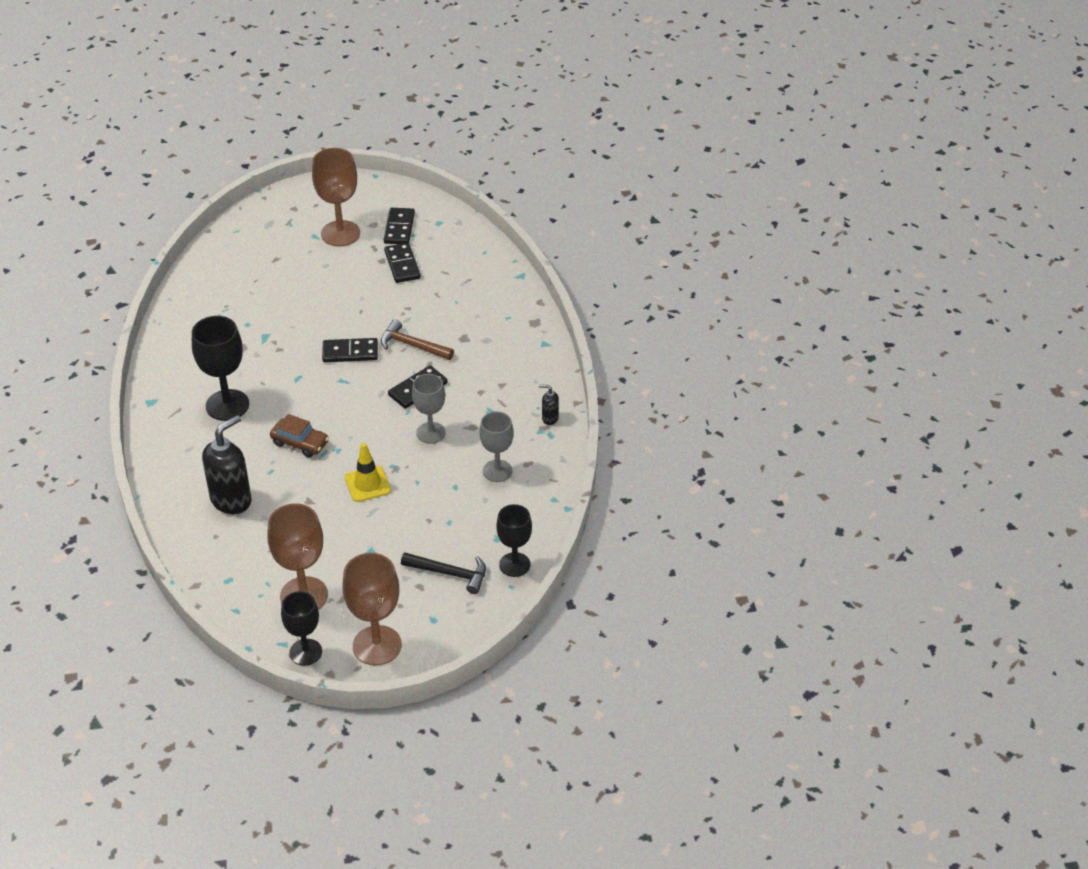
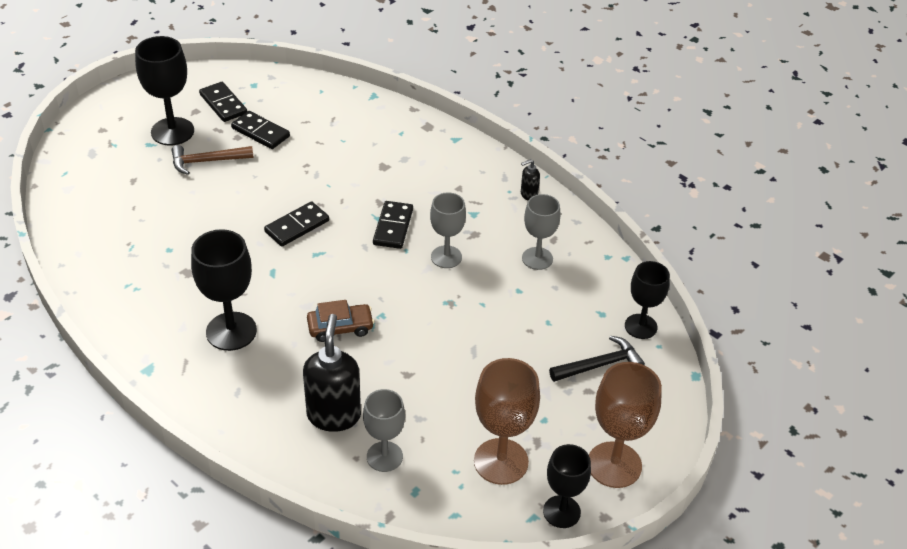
camera: 40 degrees left, 0 degrees up
brown goblet [312,148,360,246] -> black goblet [135,36,194,145]
yellow traffic cone [345,443,391,502] -> none
brown hammer [381,319,454,360] -> brown hammer moved to [172,145,254,175]
none -> grey goblet [363,389,405,472]

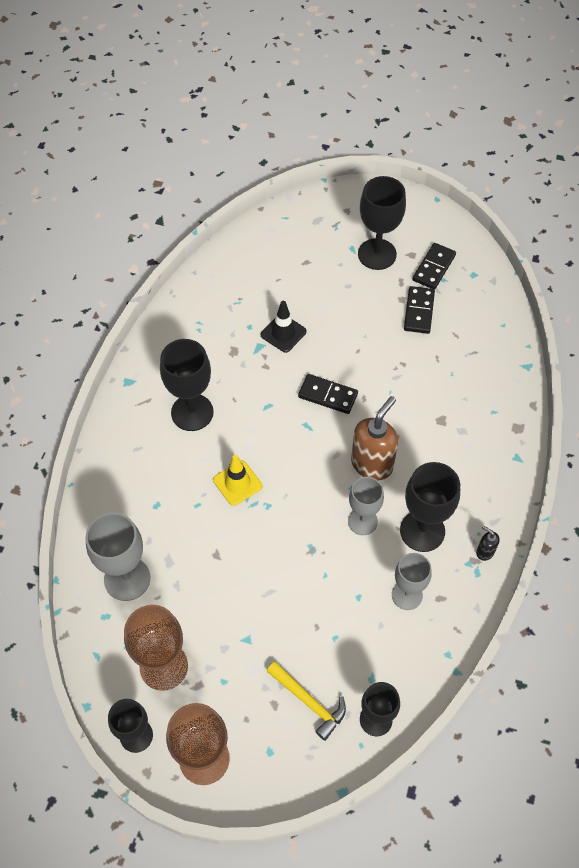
camera: 65 degrees right, 15 degrees up
brown hammer [172,145,254,175] -> none
black soap dispenser [303,314,361,432] -> none
brown car [307,300,374,342] -> yellow traffic cone [213,455,262,506]
grey goblet [363,389,405,472] -> grey goblet [85,512,150,601], size x1.50
black domino [373,201,413,249] -> brown soap dispenser [351,396,398,480]
black hammer [549,336,645,382] -> yellow hammer [267,662,346,741]
none -> black traffic cone [261,301,307,353]
none -> black goblet [400,462,460,552]

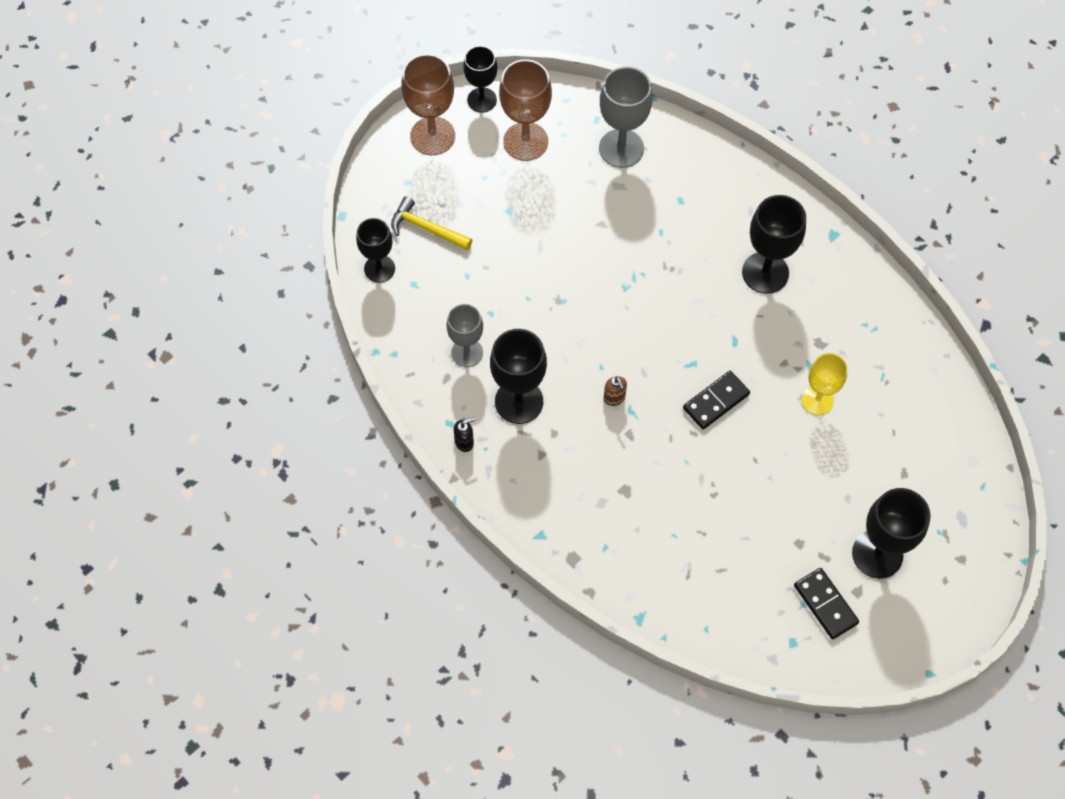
camera: 120 degrees right, 5 degrees up
yellow traffic cone [213,455,262,506] -> none
black traffic cone [261,301,307,353] -> yellow goblet [801,353,848,415]
yellow hammer [267,662,346,741] -> yellow hammer turned 45 degrees clockwise [391,196,472,250]
grey goblet [348,477,384,535] -> none
brown soap dispenser [351,396,398,480] -> brown soap dispenser [604,376,627,406], size x0.46
black domino [404,286,435,334] -> none

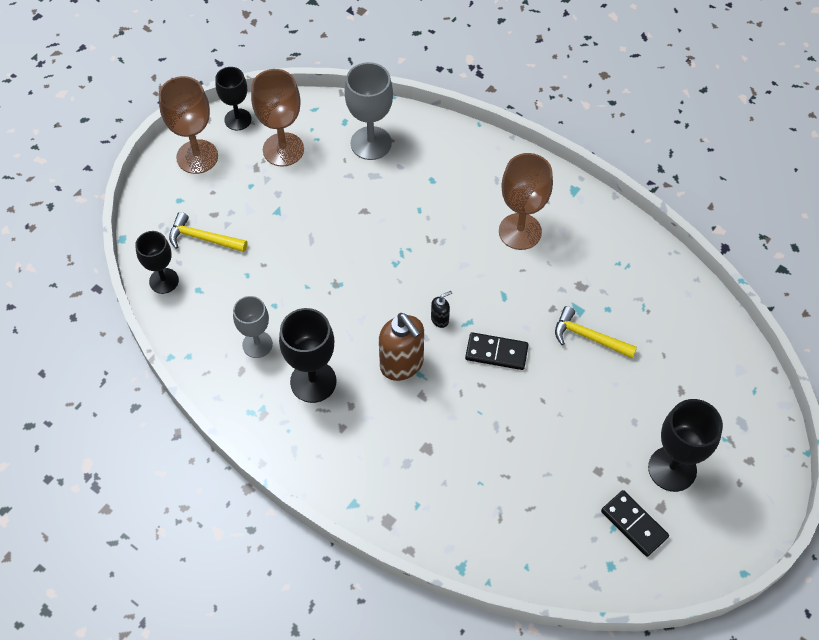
camera: 10 degrees left, 5 degrees down
black soap dispenser [454,417,476,452] -> black soap dispenser moved to [431,291,452,328]
brown soap dispenser [604,376,627,406] -> brown soap dispenser [379,313,424,381], size x2.17
black domino [683,371,750,429] -> black domino turned 60 degrees clockwise [465,332,529,370]
black goblet [742,195,806,294] -> brown goblet [499,153,553,250]
yellow goblet [801,353,848,415] -> yellow hammer [555,306,637,358]

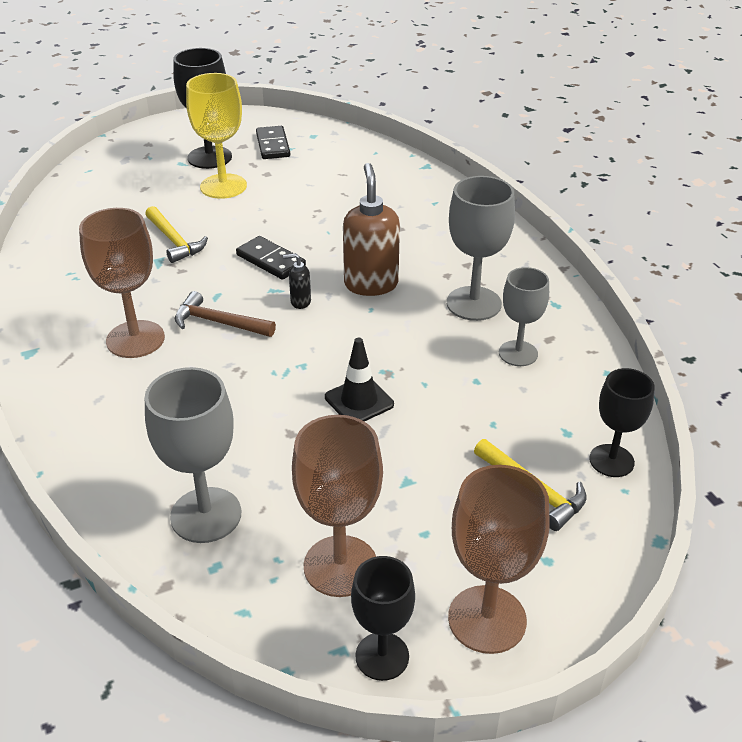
camera: 150 degrees left, 20 degrees down
black goblet [279,308,336,403] -> grey goblet [447,176,515,321]
none -> brown hammer [175,291,276,337]
none -> yellow goblet [186,73,247,199]
none -> black traffic cone [325,338,394,422]

